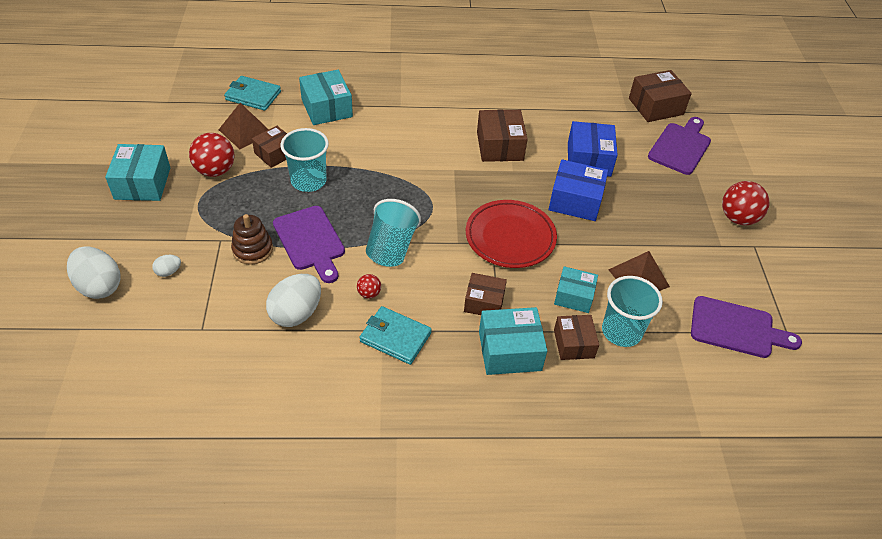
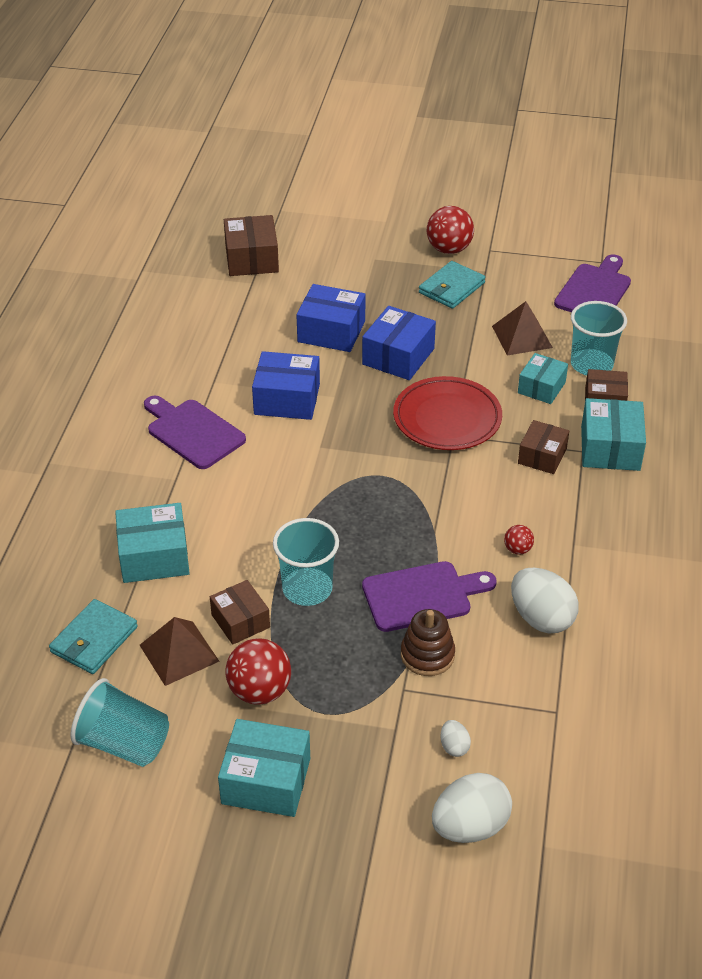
camera: 75 degrees left, 5 degrees down
turquoise wallet [360,306,432,365] -> turquoise wallet moved to [419,261,486,309]
turquoise cup [366,199,421,267] -> turquoise cup moved to [70,678,169,767]
brown box [477,110,528,162] -> blue box [252,351,320,420]
purple cutting board [648,117,711,175] -> purple cutting board moved to [144,395,246,469]

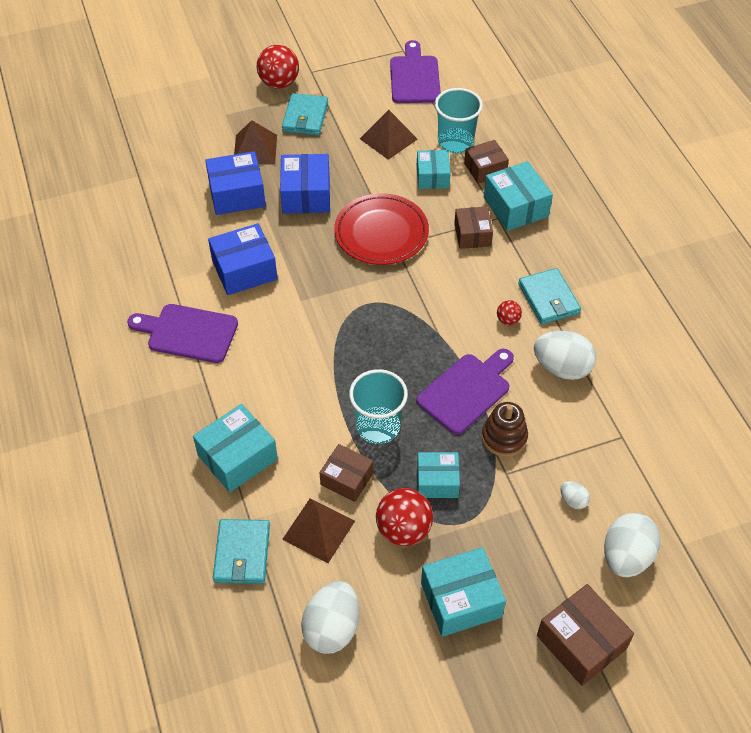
camera: 30 degrees left, 10 degrees up
turquoise cup [70,678,169,767] -> white egg [301,581,359,654]
brown box [224,215,279,276] -> brown box moved to [537,584,634,686]
none -> brown pyramid [234,120,277,164]
none -> turquoise box [417,452,460,498]
none -> turquoise wallet [518,268,581,324]

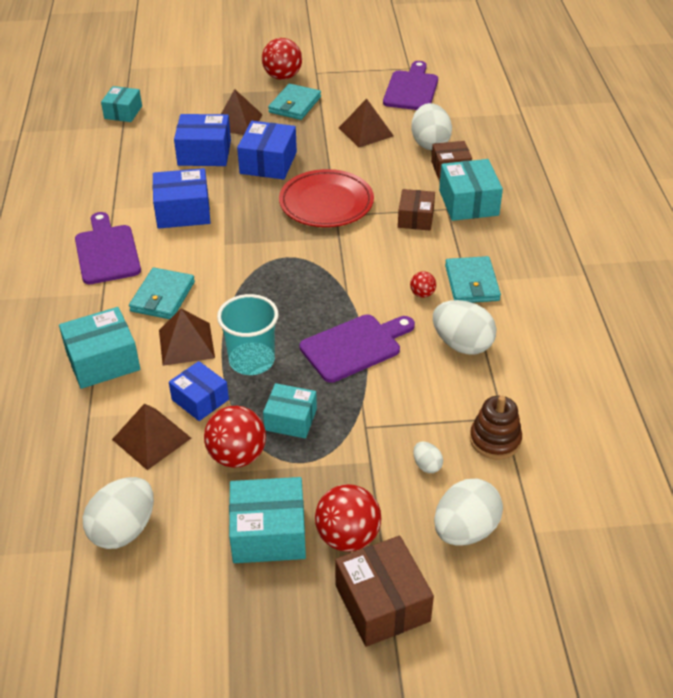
camera: 15 degrees right, 10 degrees down
purple cutting board [127,304,238,363] -> purple cutting board turned 45 degrees clockwise [75,212,141,284]
turquoise wallet [213,519,270,584] -> turquoise wallet moved to [129,268,195,319]
brown box [320,444,373,502] -> blue box [169,361,229,421]
turquoise box [417,150,451,189] -> turquoise box moved to [101,86,142,122]
turquoise cup [435,88,483,153] -> white egg [411,103,452,150]
brown stacking toy [482,402,528,457] -> brown stacking toy moved to [470,396,522,459]
none -> brown pyramid [159,309,215,366]
none -> red ball [315,484,381,552]

